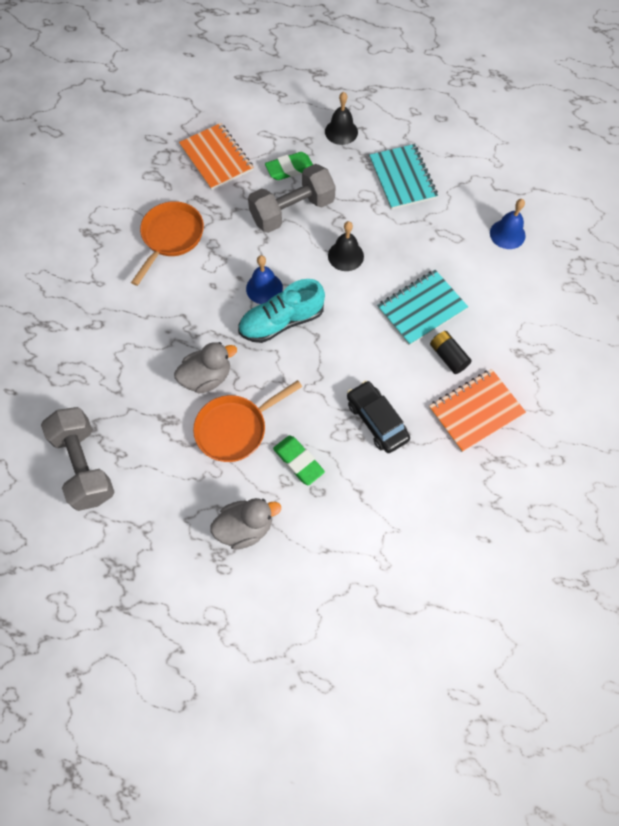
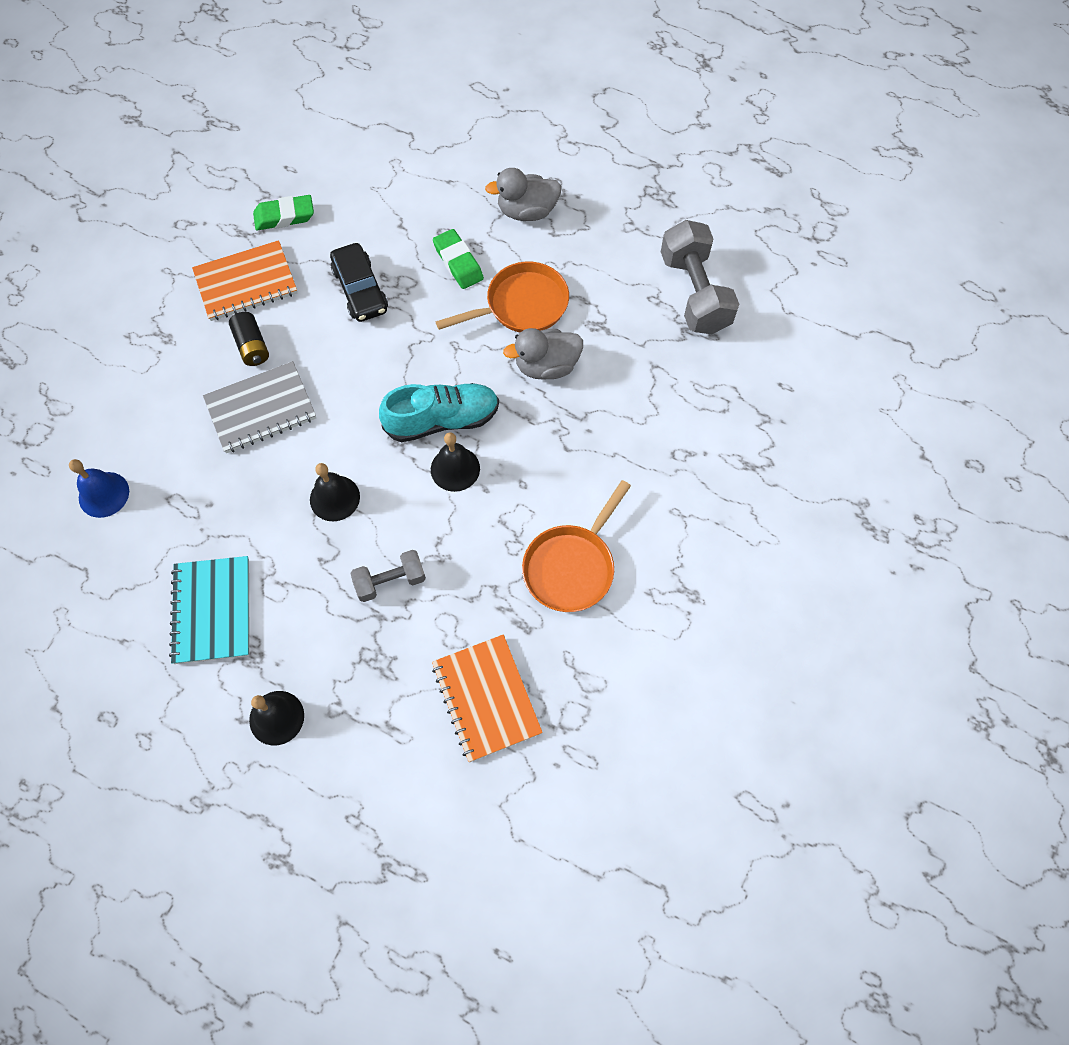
camera: 170 degrees left, 0 degrees up
blue bell [246,255,283,304] -> black bell [431,432,480,492]
grey dumbbell [248,164,336,233] -> grey dumbbell [350,550,426,602], size x0.57
green eraser [265,152,313,180] -> green eraser moved to [253,195,314,230]
turquoise notebook [377,270,468,346] -> grey notebook [203,361,316,453]

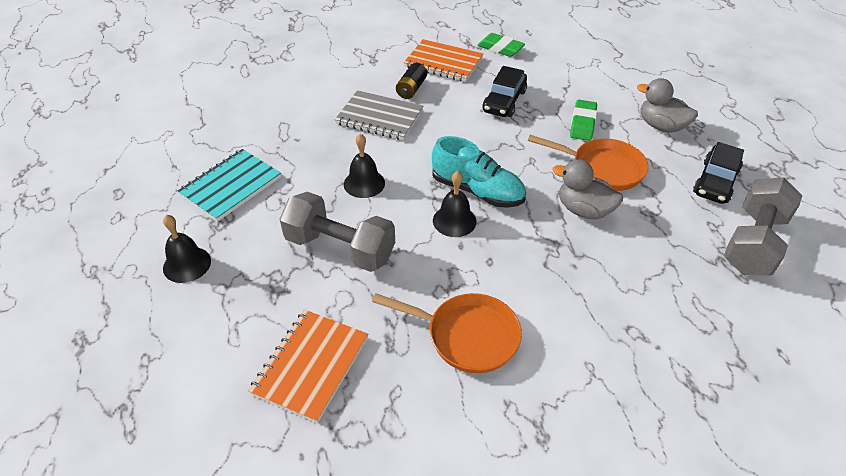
camera: 45 degrees right, 20 degrees down
blue bell [69,459,129,518] -> none
grey dumbbell [350,550,426,602] -> grey dumbbell [280,192,395,272], size x1.75
orange pan [522,480,631,612] -> orange pan turned 150 degrees counterclockwise [372,293,522,373]
none -> black car [693,142,744,204]

